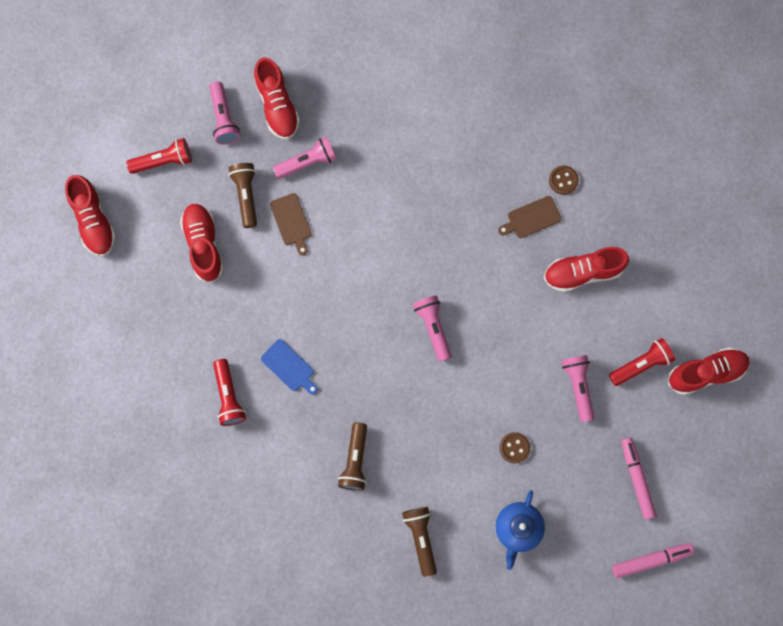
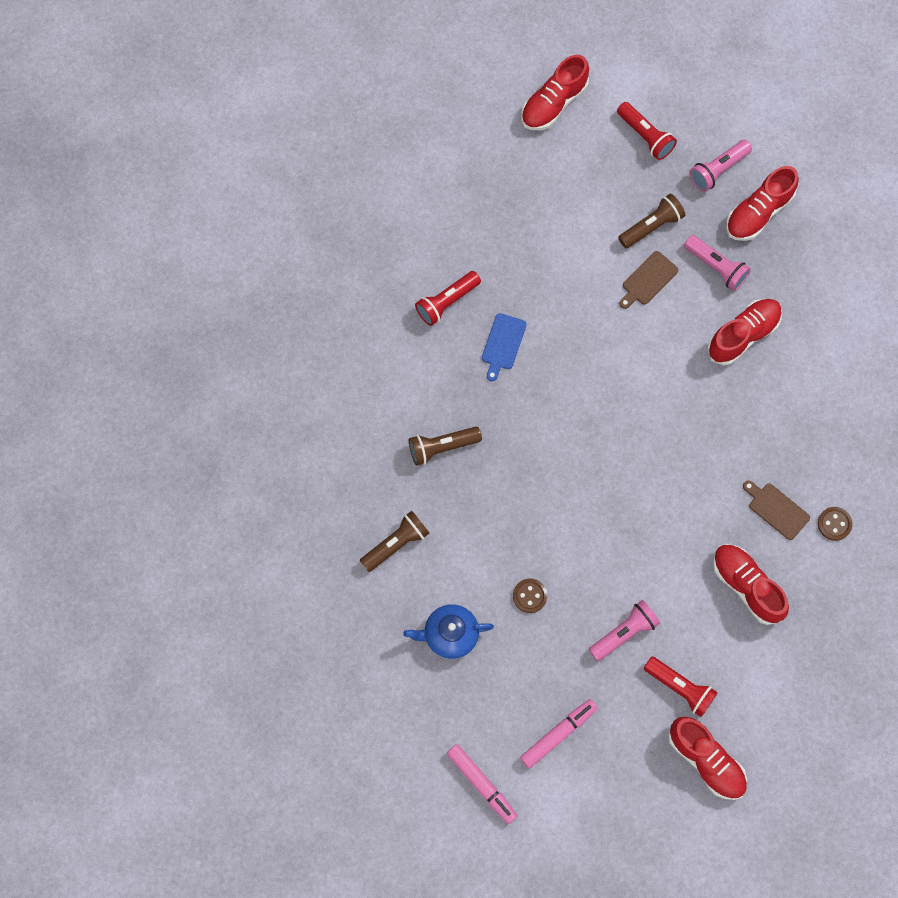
camera: 65 degrees right, 5 degrees down
red shoe [180,203,224,283] -> red shoe moved to [707,299,782,365]
pink flashlight [413,295,452,362] -> none

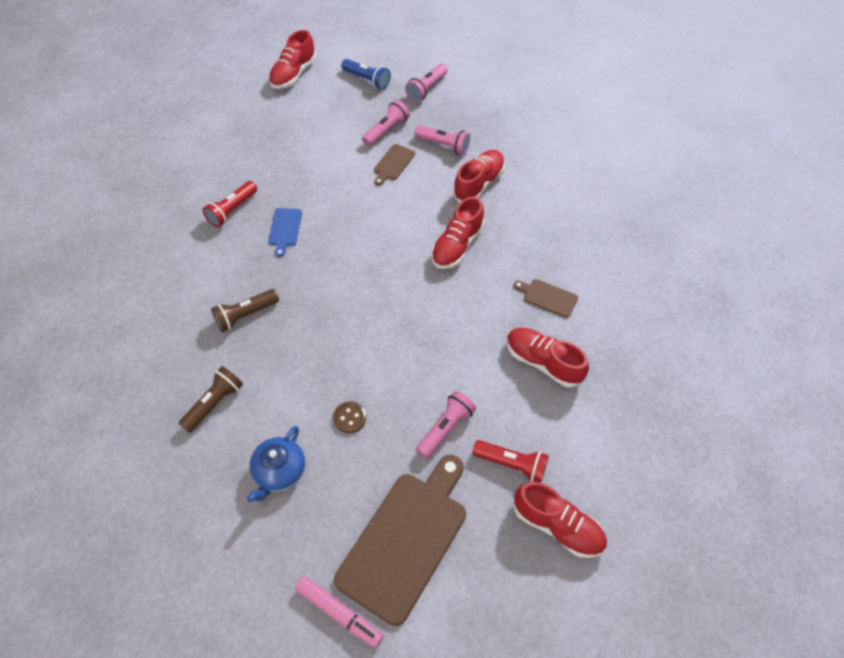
camera: 15 degrees left, 15 degrees down
blue teapot [403,604,494,659] -> blue teapot turned 45 degrees counterclockwise [247,426,305,502]
pink marker [520,699,598,769] -> brown cutting board [334,455,466,626]
red flashlight [617,102,677,160] -> blue flashlight [341,59,391,90]
brown flashlight [618,194,686,248] -> pink flashlight [362,100,410,146]
red shoe [726,166,799,241] -> red shoe moved to [431,197,484,269]
brown button [818,507,852,541] -> none

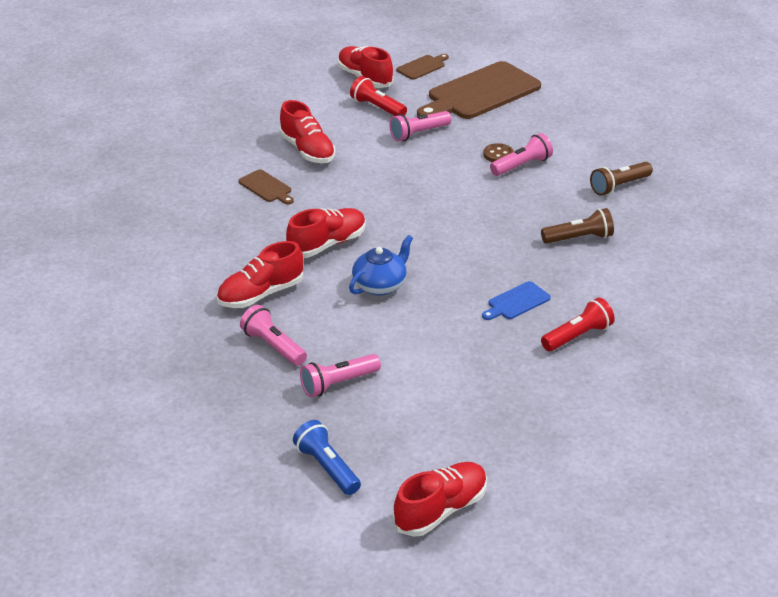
camera: 160 degrees left, 20 degrees down
blue teapot [247,426,305,502] -> blue teapot moved to [349,235,413,295]
blue cutting board [268,208,302,257] -> blue cutting board turned 150 degrees counterclockwise [482,281,551,320]
pink marker [295,576,383,648] -> none
brown cutting board [374,144,415,186] -> brown cutting board moved to [396,54,449,80]
pink flashlight [405,64,448,102] -> pink flashlight moved to [490,133,553,176]

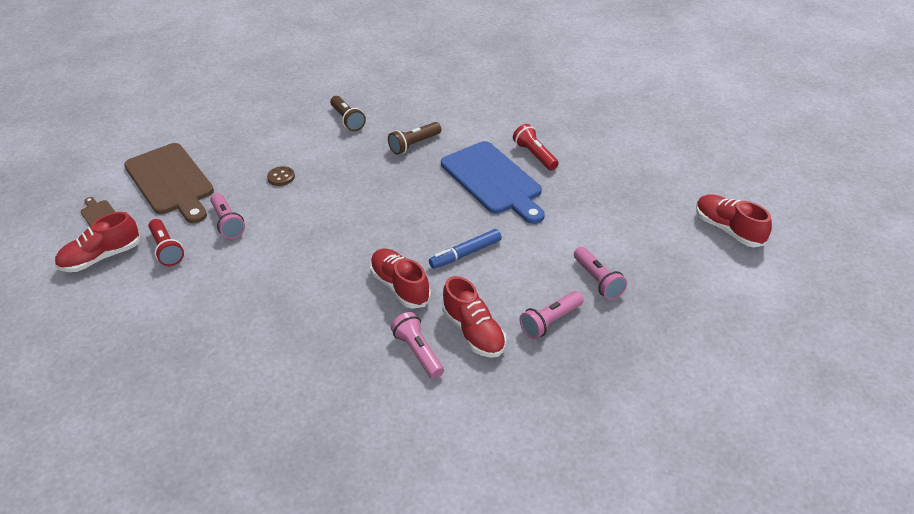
camera: 85 degrees left, 5 degrees up
brown cutting board [238,169,294,205] -> none
red shoe [279,100,335,163] -> none
blue flashlight [293,420,361,495] -> none
blue teapot [349,235,413,295] -> blue marker [429,229,502,269]
red flashlight [350,76,407,116] -> red flashlight turned 75 degrees counterclockwise [148,219,184,266]
blue cutting board [482,281,551,320] -> blue cutting board [441,141,545,224], size x2.25
pink flashlight [490,133,553,176] -> pink flashlight moved to [391,312,444,379]
brown flashlight [541,208,614,244] -> brown flashlight turned 120 degrees counterclockwise [388,122,441,155]

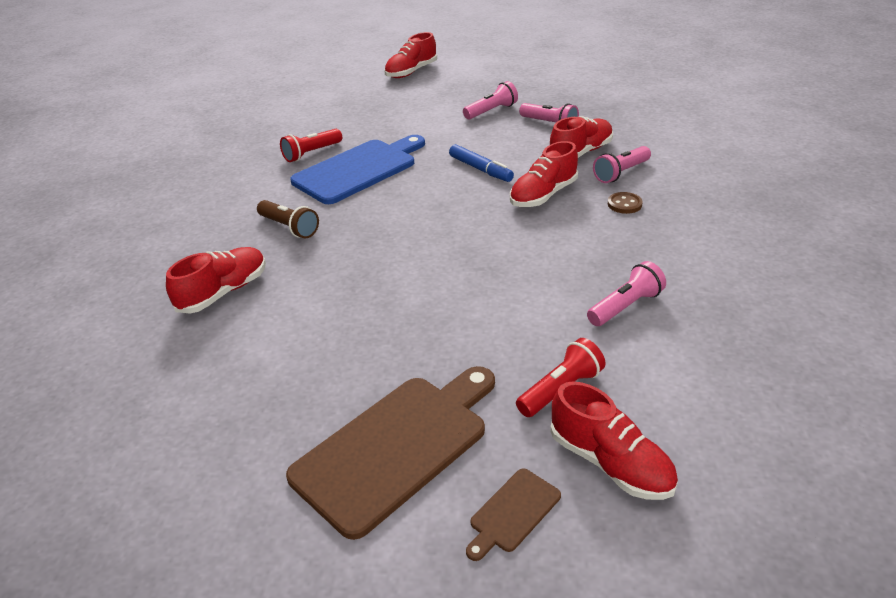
camera: 100 degrees left, 5 degrees down
pink flashlight [210,193,245,239] -> pink flashlight moved to [587,261,666,326]
brown button [267,166,295,186] -> brown button moved to [608,192,643,214]
brown flashlight [330,96,366,131] -> red shoe [166,247,266,313]

